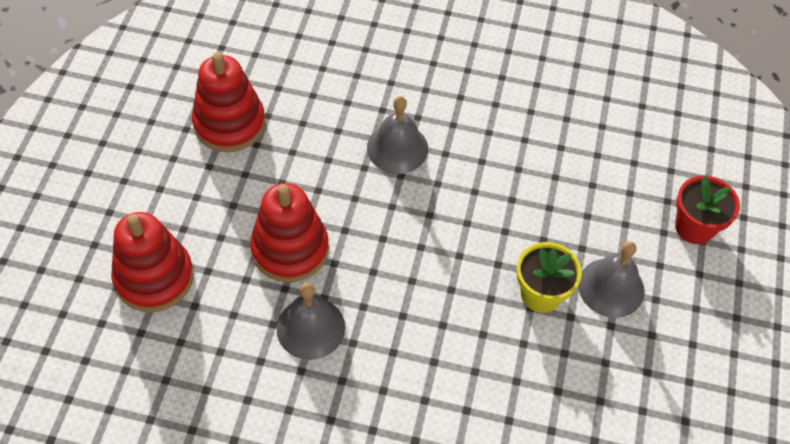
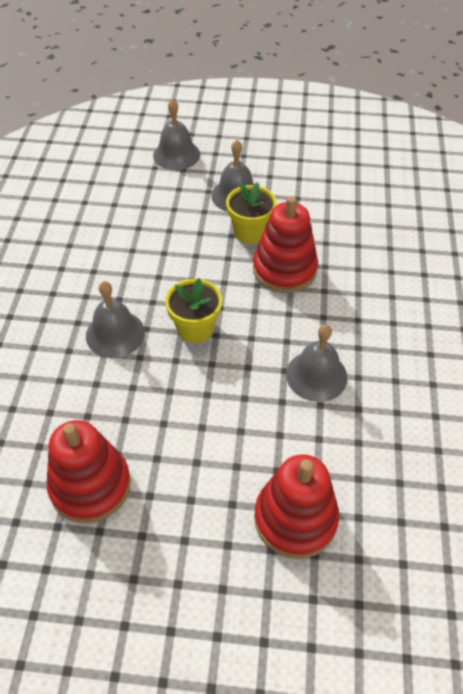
camera: 95 degrees left, 5 degrees down
red stacking toy [250,183,329,283] -> red stacking toy moved to [253,196,318,293]
red flower pot [675,176,740,244] -> grey bell [153,99,200,170]
none -> yellow flower pot [165,278,222,343]

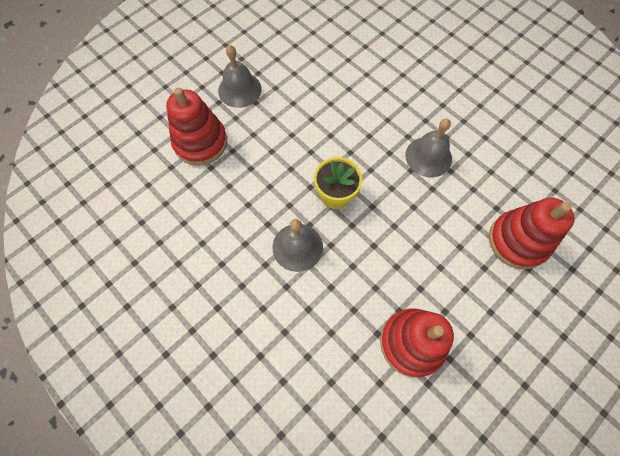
camera: 50 degrees left, 15 degrees up
grey bell [153,99,200,170] -> none
yellow flower pot [226,182,277,244] -> none
red stacking toy [253,196,318,293] -> red stacking toy moved to [166,88,227,166]

